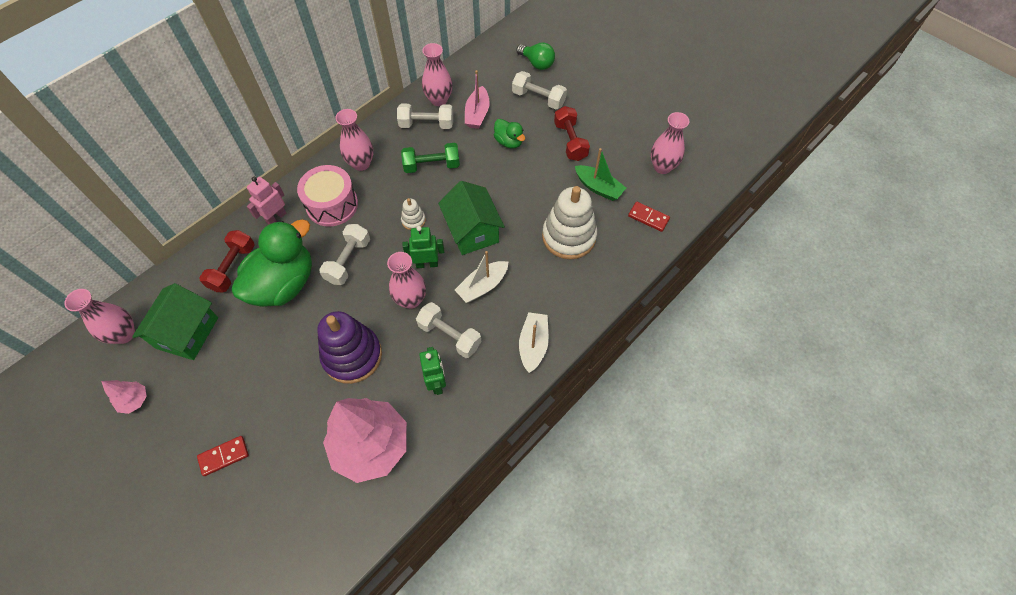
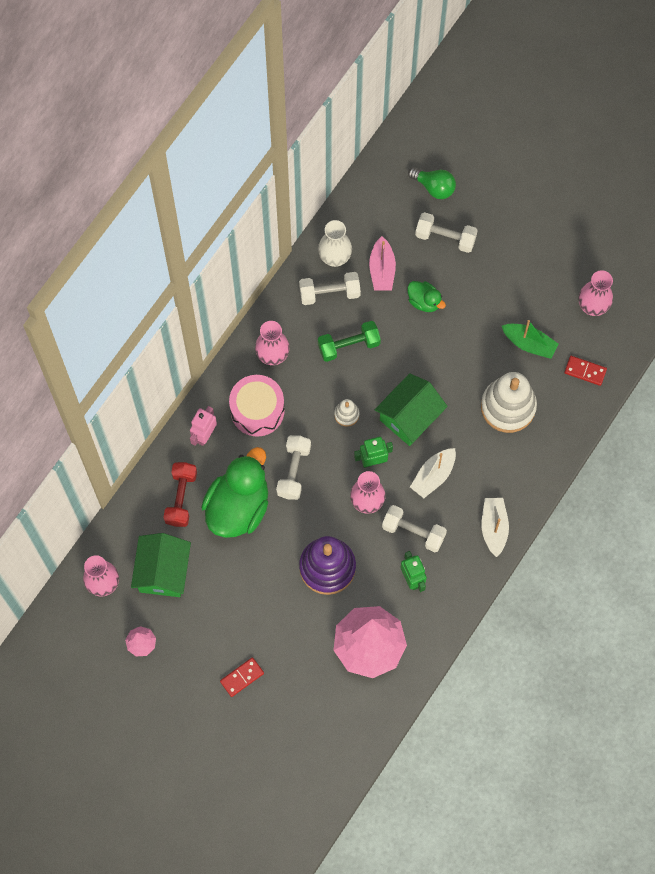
camera: 10 degrees left, 10 degrees up
pink vase [422,43,452,106] -> white vase [318,220,352,267]
green house [438,181,505,255] -> green house turned 75 degrees clockwise [375,373,448,446]
red dumbbell [554,106,590,161] -> none

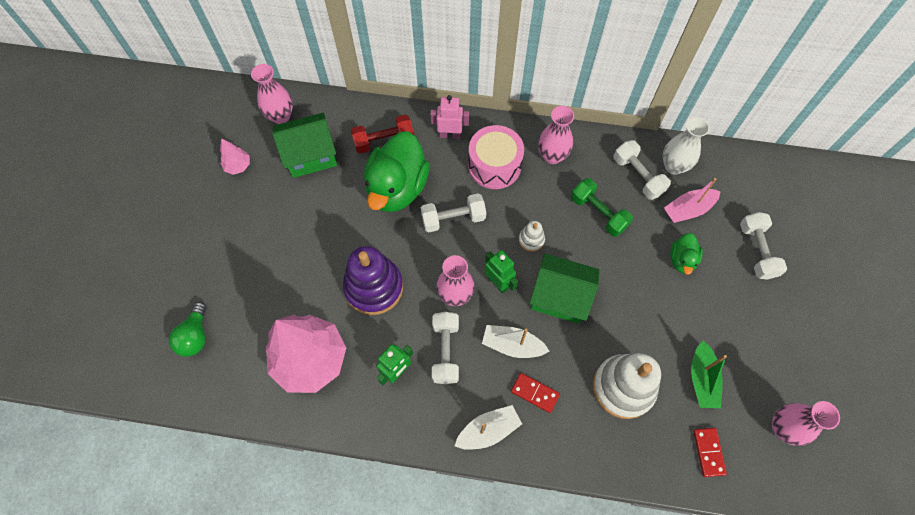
camera: 65 degrees right, 5 degrees down
green duck [201,447,268,538] -> green duck turned 105 degrees clockwise [364,131,430,212]
red domino [220,657,264,697] -> red domino moved to [511,373,560,413]
green light bulb [408,168,456,199] -> green light bulb moved to [169,302,207,357]

